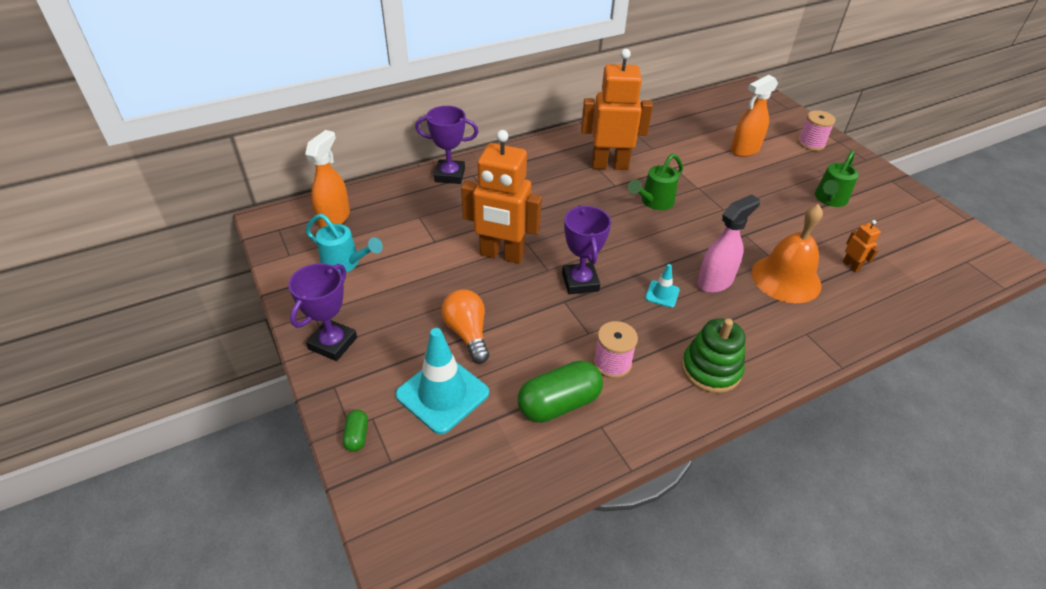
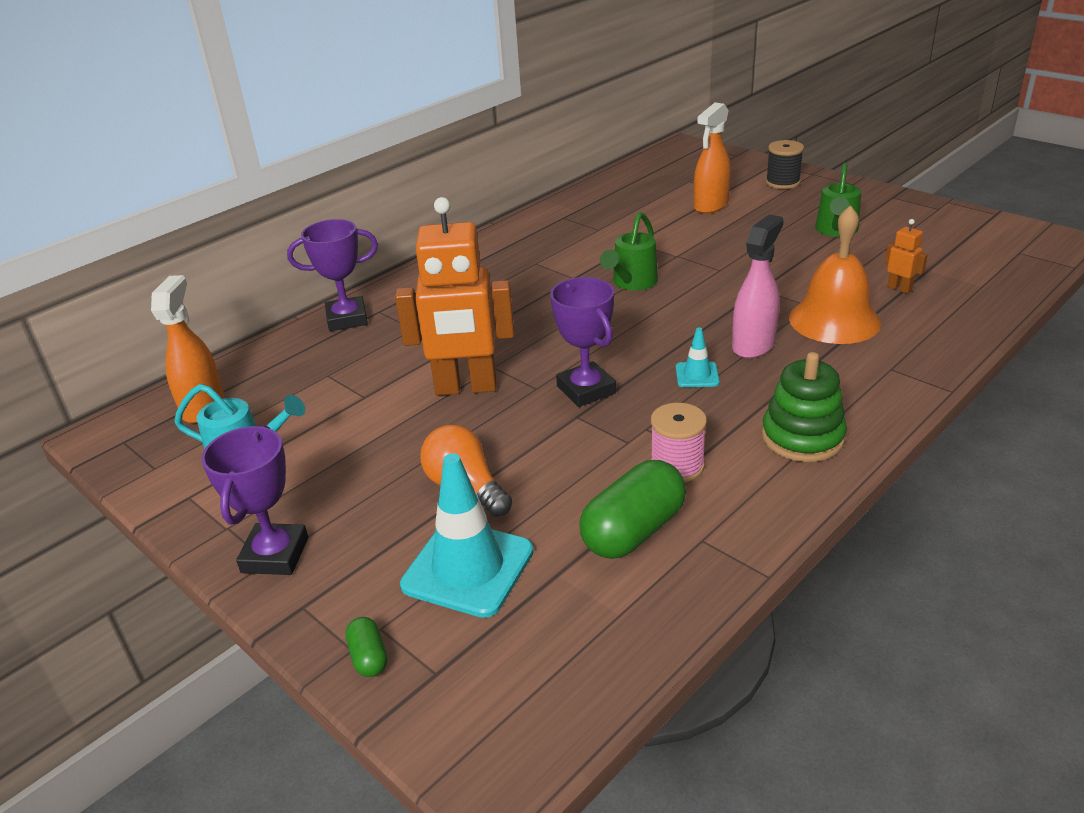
camera: 15 degrees left, 10 degrees down
orange robot [581,49,653,170] -> none
pink spool [798,110,836,151] -> black spool [766,140,804,189]

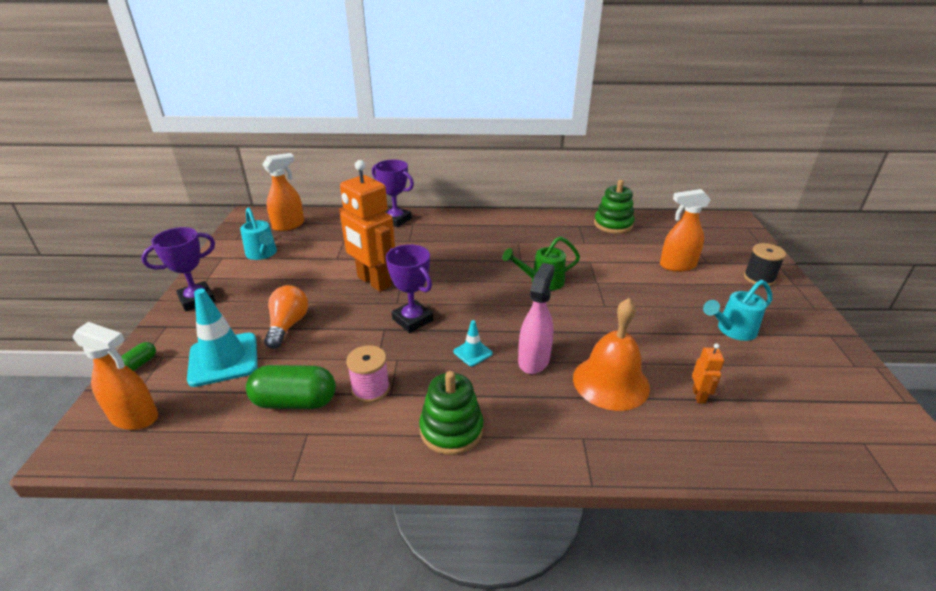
camera: 45 degrees right, 0 degrees up
purple trophy [550,277,616,407] -> purple trophy turned 60 degrees counterclockwise [386,244,433,333]
pink spray bottle [732,214,784,359] -> pink spray bottle turned 60 degrees counterclockwise [518,263,555,374]
green watering can [815,163,861,237] -> turquoise watering can [703,280,772,341]
none -> orange spray bottle [73,322,158,430]
none -> green stacking toy [594,180,635,234]

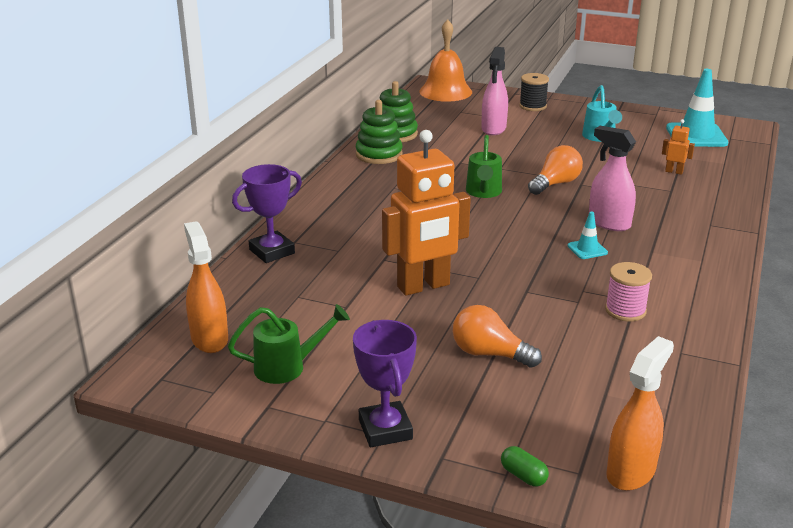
camera: 70 degrees left, 5 degrees down
turquoise traffic cone [187,288,258,387] -> turquoise traffic cone moved to [666,69,728,147]
turquoise watering can [240,207,277,260] -> green watering can [228,304,350,384]
green capsule [246,365,336,409] -> none
purple trophy [386,244,433,333] -> none
green stacking toy [419,371,484,455] -> green stacking toy moved to [356,100,403,164]
orange bell [573,298,650,411] -> orange bell moved to [419,19,472,102]
orange spray bottle [660,189,711,272] -> pink spray bottle [481,47,508,135]
none -> orange light bulb [528,145,583,195]

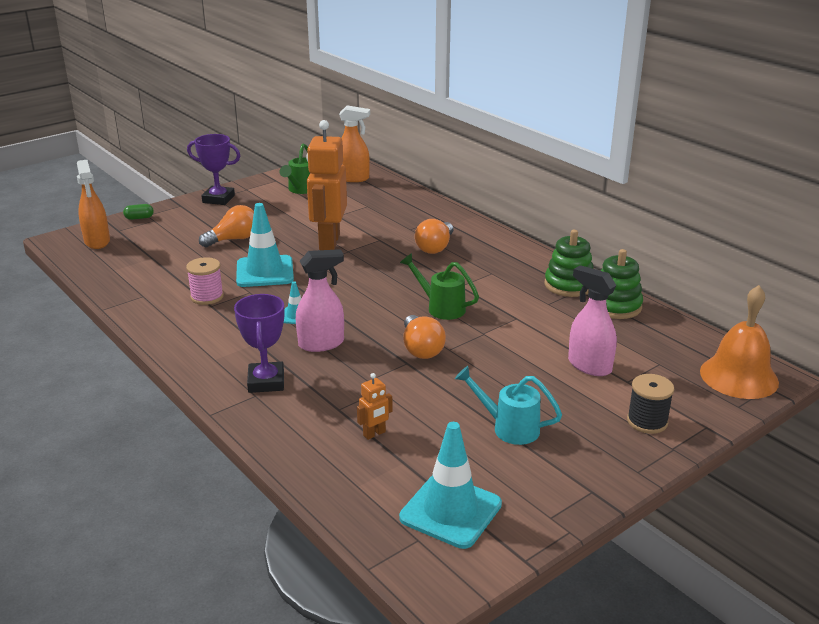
camera: 120 degrees right, 0 degrees up
purple trophy [232,164,302,263] -> purple trophy moved to [234,294,285,393]
none -> turquoise traffic cone [236,203,294,287]
none -> orange light bulb [415,219,453,254]

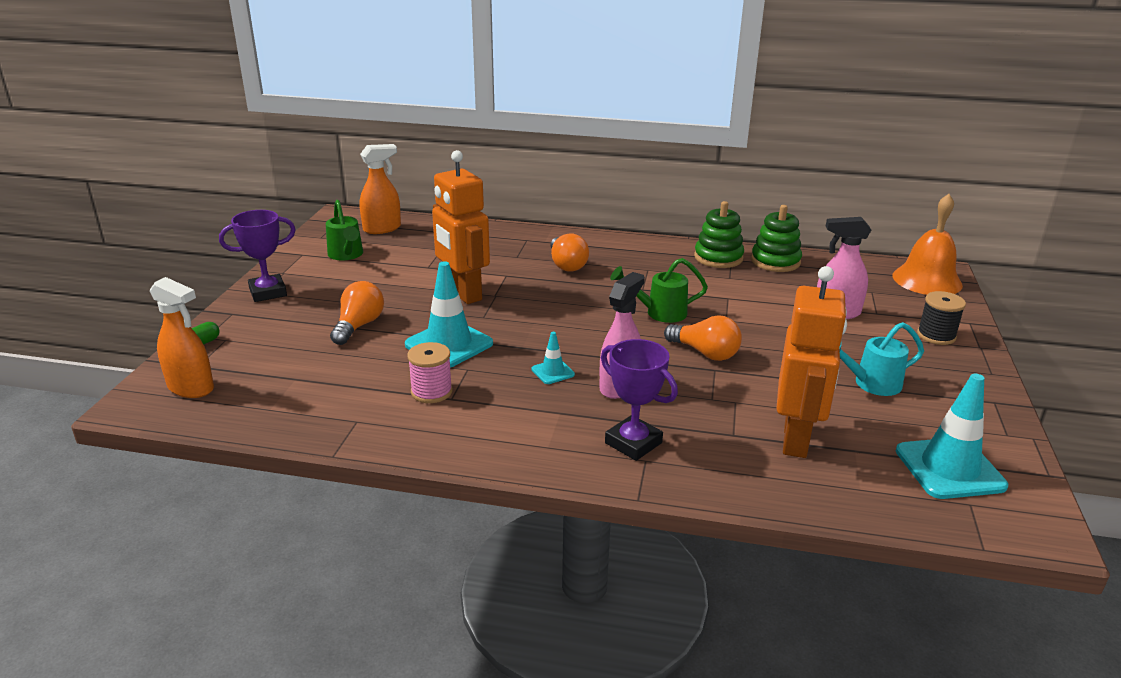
camera: 40 degrees left, 0 degrees up
orange robot [357,373,393,440] -> orange robot [776,266,847,458], size x2.41

